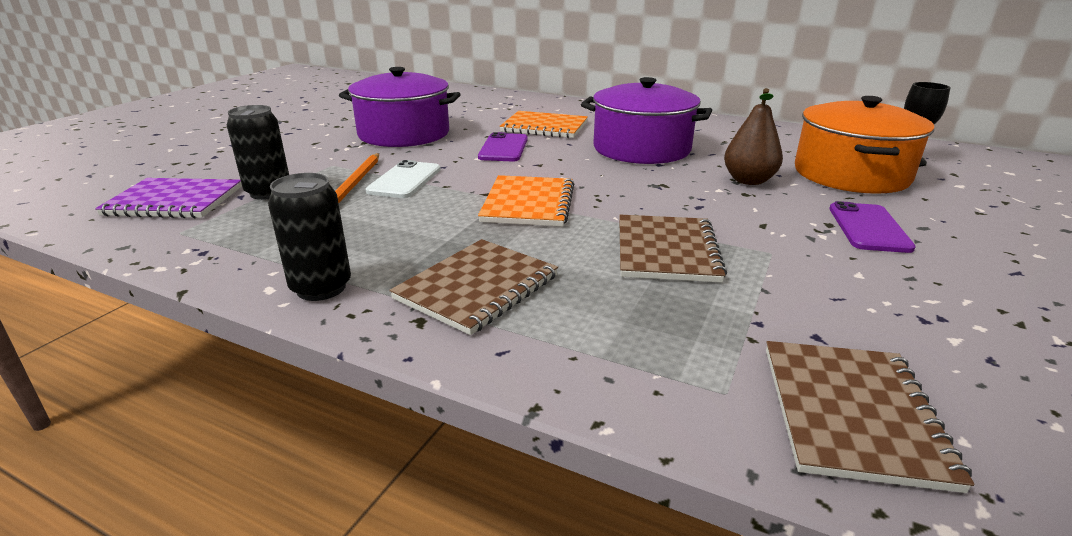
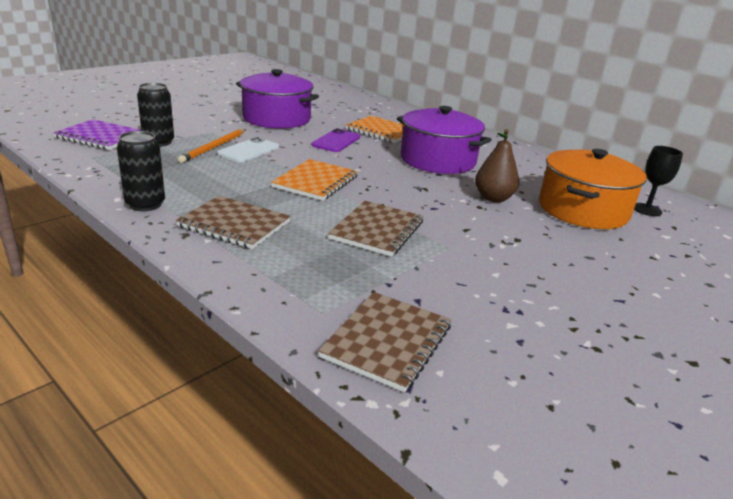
camera: 15 degrees right, 0 degrees up
brown notebook [389,239,558,335] -> brown notebook turned 60 degrees clockwise [176,196,291,249]
purple phone [829,201,916,253] -> none

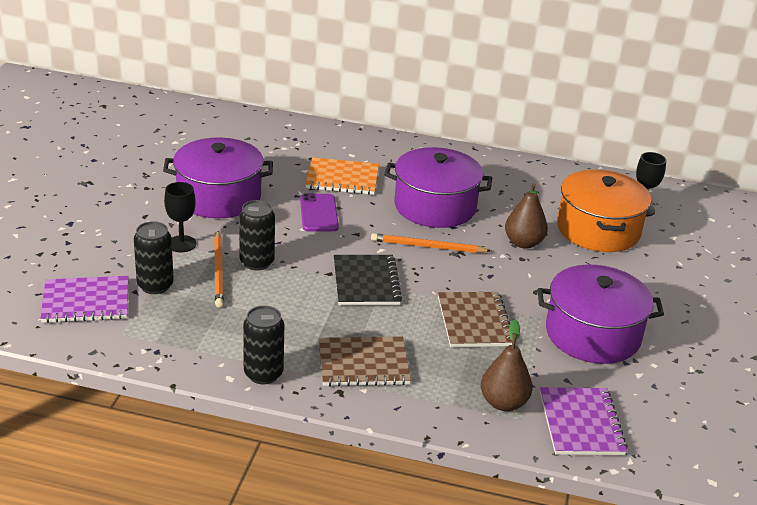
camera: 30 degrees left, 5 degrees up
white phone [218,137,279,162] -> black can [239,200,275,271]
orange notebook [271,159,358,201] -> black notebook [334,255,402,305]
brown notebook [318,292,451,392] -> purple notebook [540,387,628,455]
none -> black goblet [164,182,196,252]
none -> orange pencil [371,233,491,253]
none -> brown pear [481,319,532,411]
none -> purple pot [537,265,664,364]

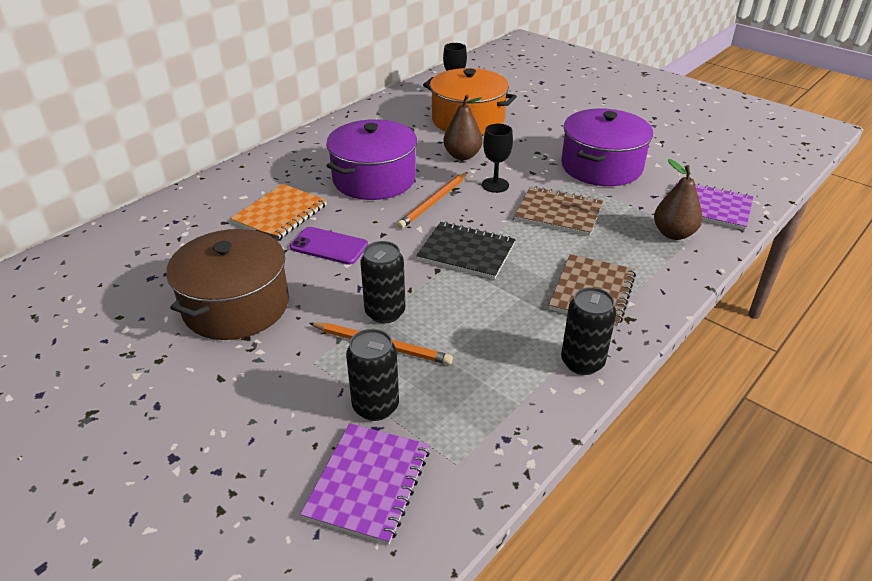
camera: 60 degrees left, 5 degrees up
purple pot [163,137,273,218] -> brown pot [166,229,289,340]
black goblet [164,182,196,252] -> black goblet moved to [482,124,513,193]

